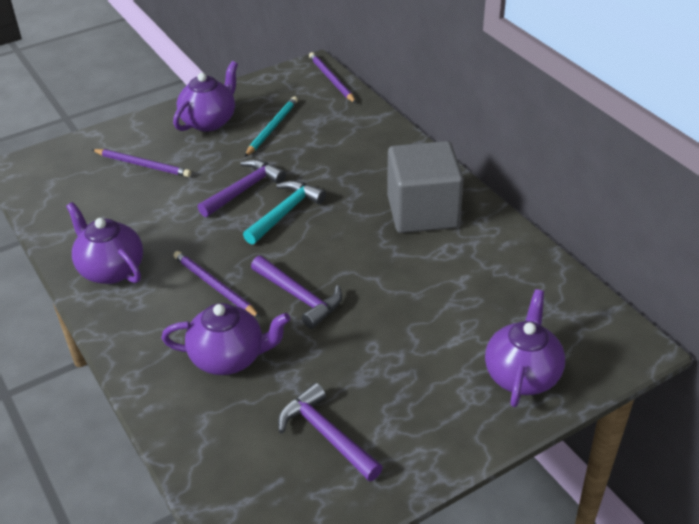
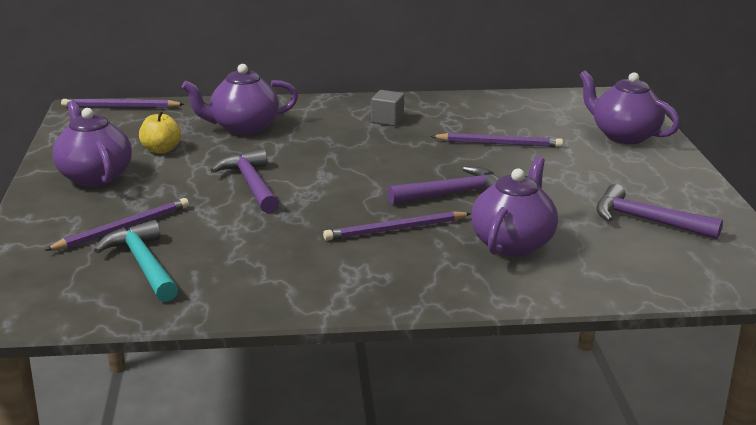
camera: 65 degrees left, 15 degrees down
purple teapot [66,202,143,284] -> purple teapot moved to [182,64,298,135]
turquoise hammer [243,180,326,244] -> turquoise hammer moved to [94,220,178,302]
turquoise pencil [245,97,298,157] -> yellow apple [139,110,181,154]
purple hammer [278,383,383,481] -> purple hammer turned 45 degrees clockwise [596,184,723,239]
grey cube [387,141,464,233] -> grey cube [371,90,404,126], size x0.41
none -> purple pencil [431,133,563,147]

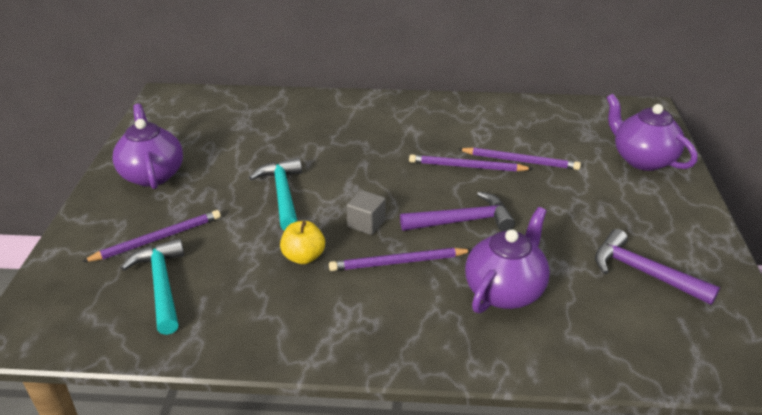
camera: 10 degrees right, 10 degrees up
purple pencil [61,99,184,108] -> purple pencil moved to [409,154,533,172]
yellow apple [139,110,181,154] -> yellow apple moved to [280,221,325,264]
purple teapot [182,64,298,135] -> none
purple hammer [210,149,279,213] -> turquoise hammer [249,158,302,231]
grey cube [371,90,404,126] -> grey cube moved to [346,190,386,235]

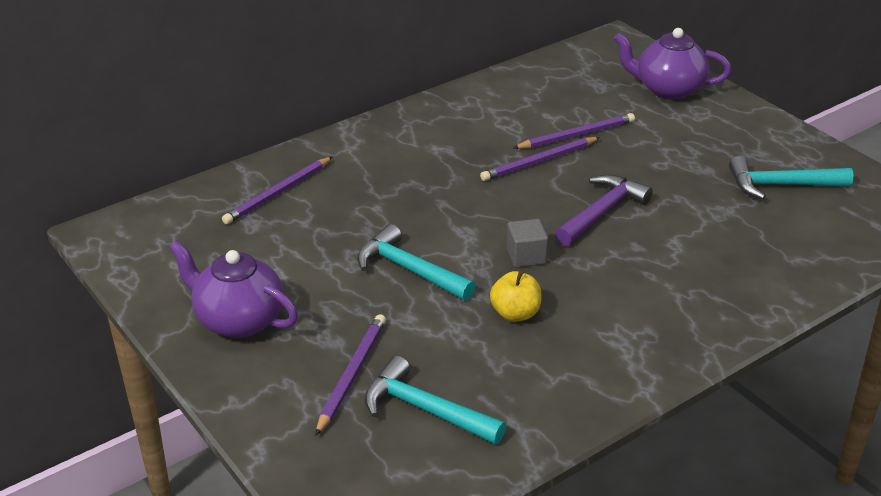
camera: 40 degrees left, 0 degrees up
purple pencil [329,248,471,271] -> purple pencil moved to [222,157,332,224]
purple teapot [465,207,550,313] -> none
purple hammer [595,229,720,305] -> turquoise hammer [729,156,854,199]

